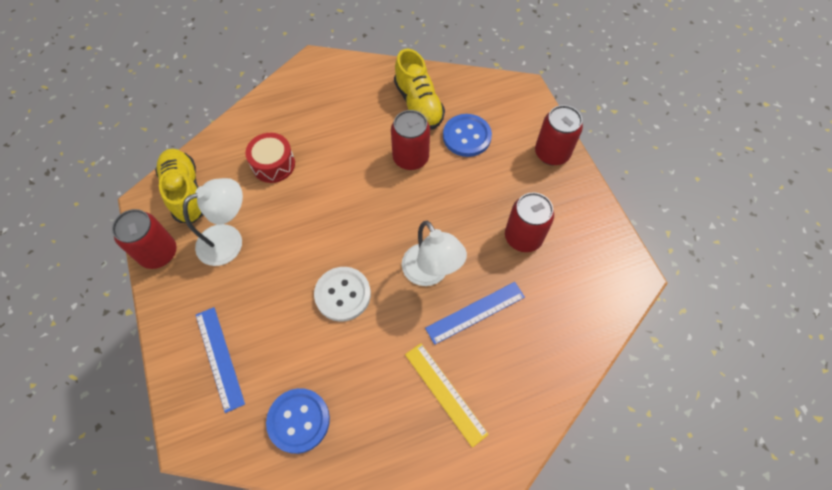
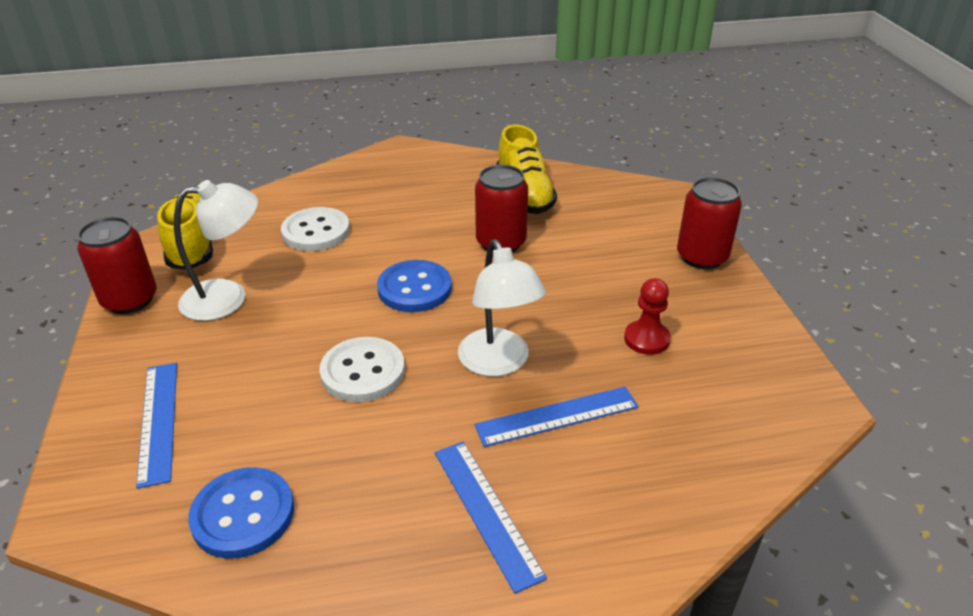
camera: 10 degrees right, 25 degrees down
red drum [245,133,295,183] -> white button [281,207,350,251]
yellow ruler [405,343,489,448] -> blue ruler [435,442,547,594]
blue button [443,114,492,157] -> blue button moved to [377,260,452,312]
red can [505,192,554,252] -> red pawn [624,278,671,355]

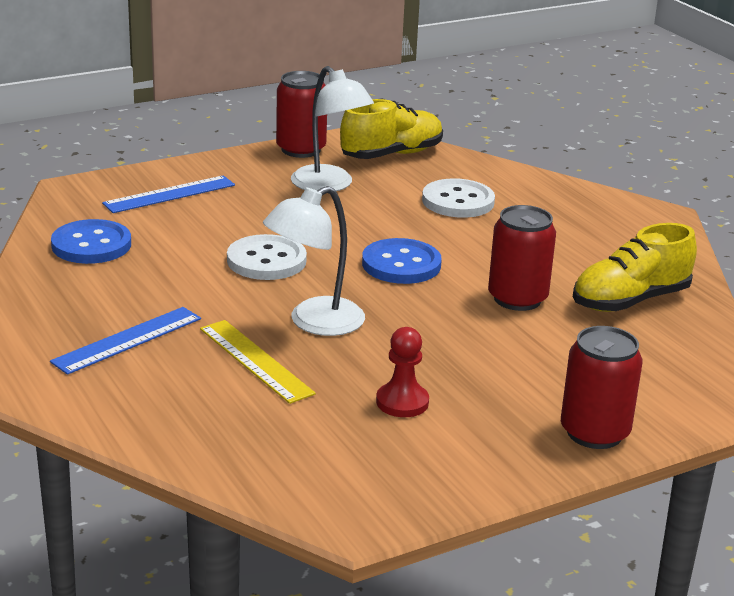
camera: 70 degrees right, 10 degrees down
blue ruler [475,387,639,447] -> yellow ruler [200,320,316,404]

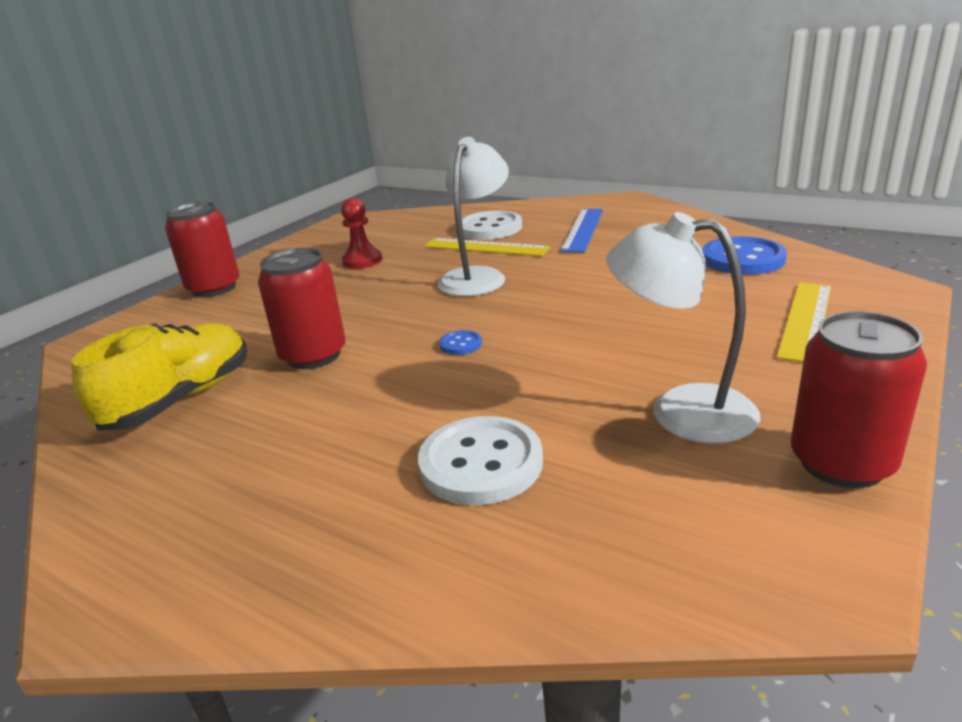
camera: 155 degrees right, 0 degrees up
blue ruler [102,175,235,213] -> yellow ruler [776,282,831,362]
white button [227,234,307,280] -> white button moved to [462,211,522,240]
yellow shoe [340,99,443,159] -> none
blue button [362,238,442,284] -> blue button [439,330,482,355], size x0.45

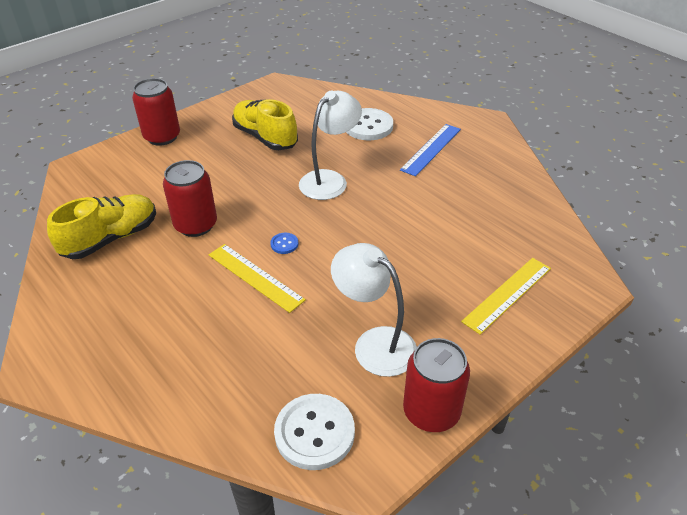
camera: 15 degrees right, 15 degrees up
red pawn [341,198,382,269] -> yellow shoe [232,99,298,150]
white button [418,416,543,505] -> white button moved to [274,394,355,470]
yellow ruler [424,238,550,256] -> yellow ruler moved to [209,244,306,313]
blue button [702,236,787,275] -> none

